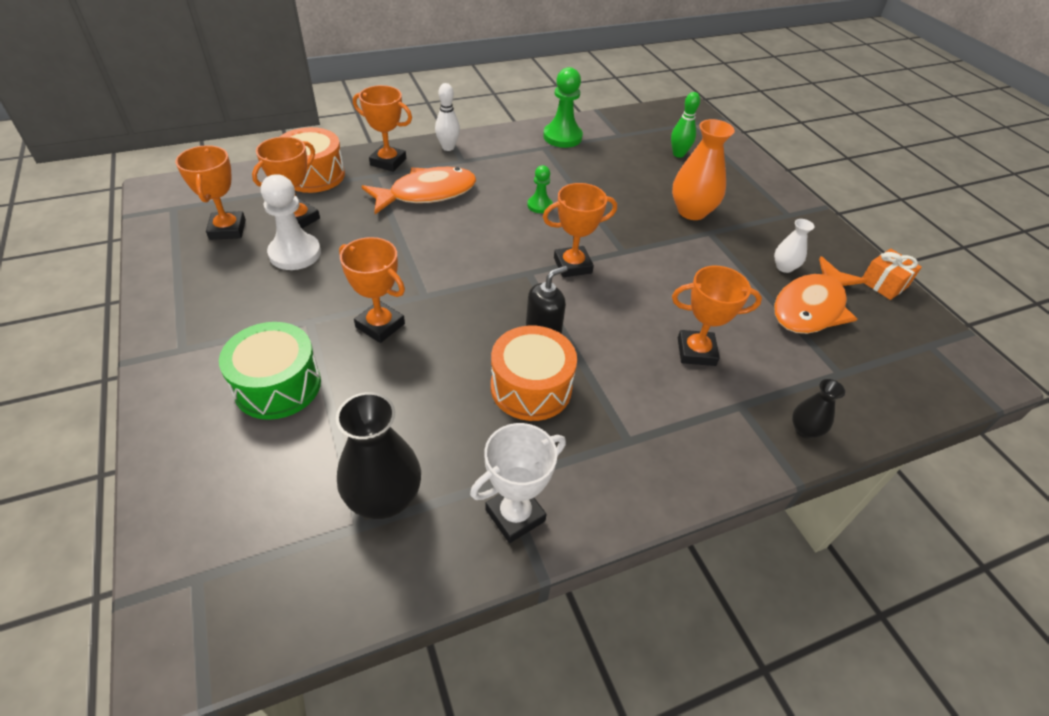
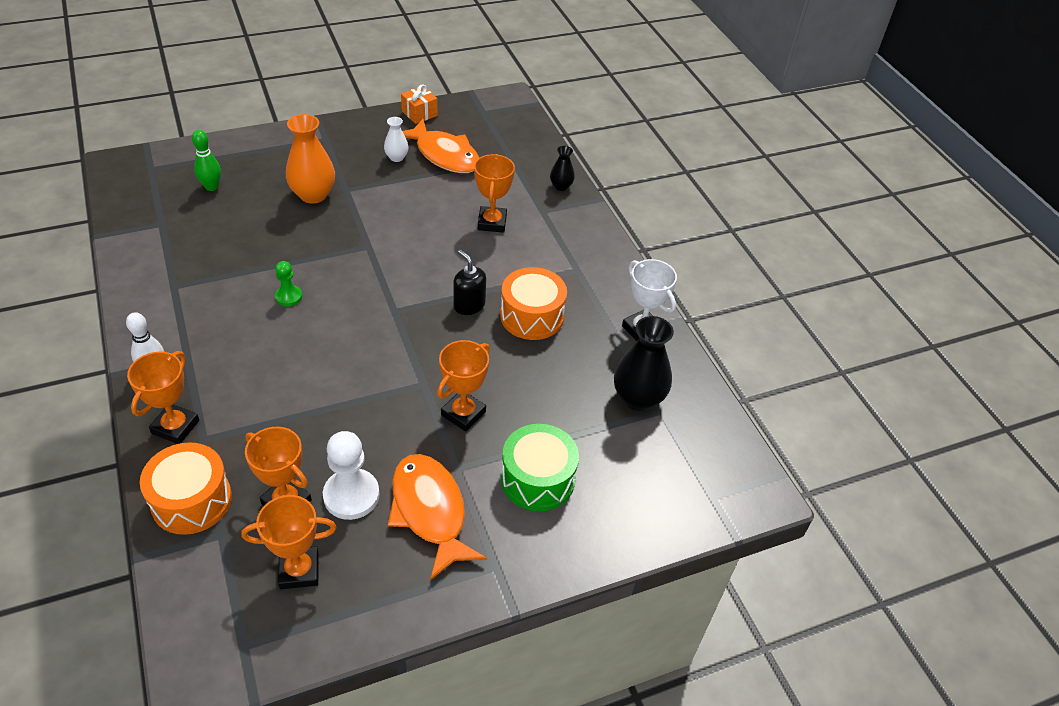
camera: 90 degrees left, 0 degrees up
orange fish [361,167,476,214] -> orange fish moved to [388,454,487,580]
green pawn [543,67,583,148] -> none
orange trophy [543,183,617,277] -> none

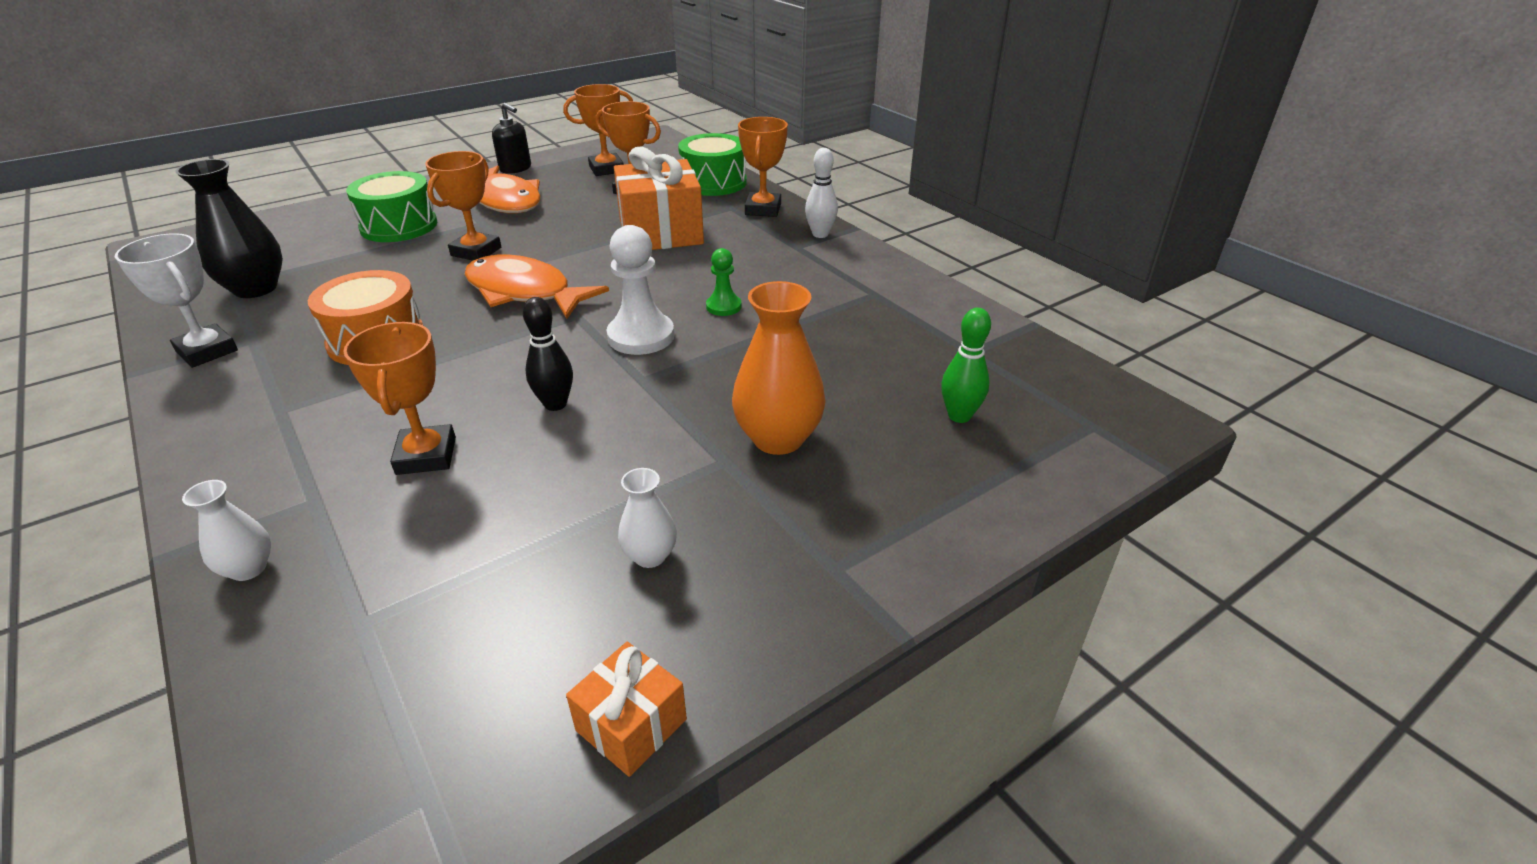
camera: 170 degrees right, 10 degrees down
orange drum [140,443,232,535] -> green drum [678,133,747,196]
white pawn [323,431,380,520] -> white pawn moved to [607,225,674,355]
orange fish [402,119,479,173] -> orange fish moved to [464,255,609,319]
black soap dispenser [453,250,486,315] -> black soap dispenser moved to [492,103,531,174]
black vase [550,146,575,191] -> white vase [182,480,271,581]
none -> black bowling pin [523,297,573,411]
none -> orange gift [614,147,704,250]

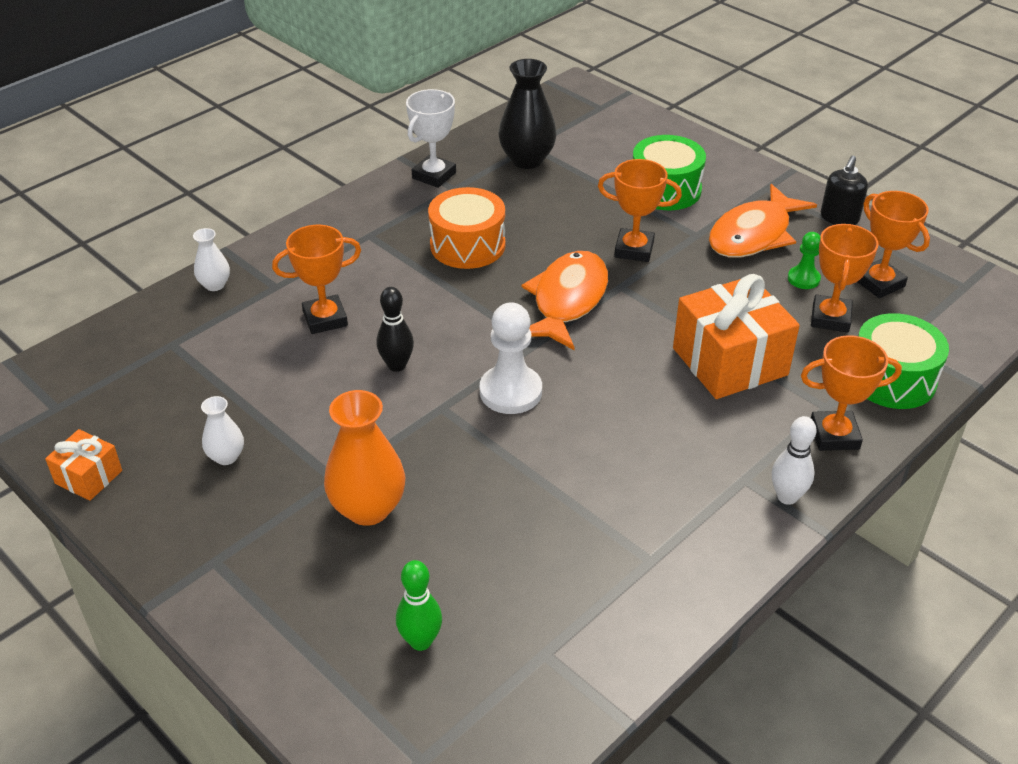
camera: 80 degrees right, 5 degrees up
green pawn [706,248,742,316] -> green pawn moved to [788,232,821,289]

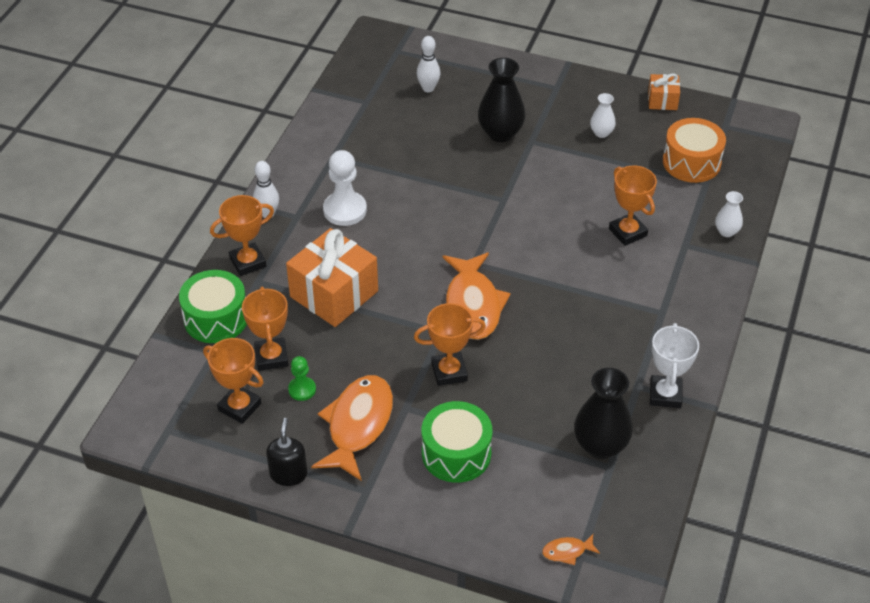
camera: 155 degrees right, 5 degrees up
orange trophy [272,225,361,334] -> orange trophy turned 75 degrees counterclockwise [609,166,657,246]
orange vase [324,390,405,526] -> black vase [478,58,526,142]
black bowling pin [377,287,414,372] -> none
green bowling pin [396,560,442,651] -> white bowling pin [417,36,440,92]
orange drum [428,187,505,269] -> orange drum moved to [663,118,726,183]
white pawn [480,302,542,414] -> white pawn moved to [323,150,367,226]
none -> orange fish [542,534,600,565]

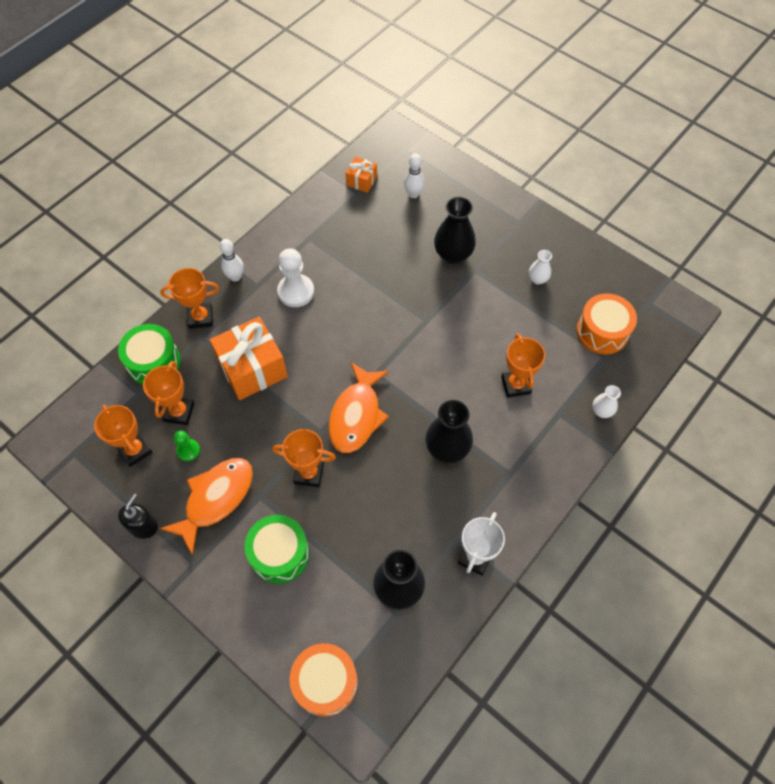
camera: 20 degrees right, 15 degrees up
orange fish [542,534,600,565] -> orange drum [290,643,358,717]
orange gift [648,74,680,110] -> orange gift moved to [345,156,377,193]
none -> black vase [425,400,473,463]

